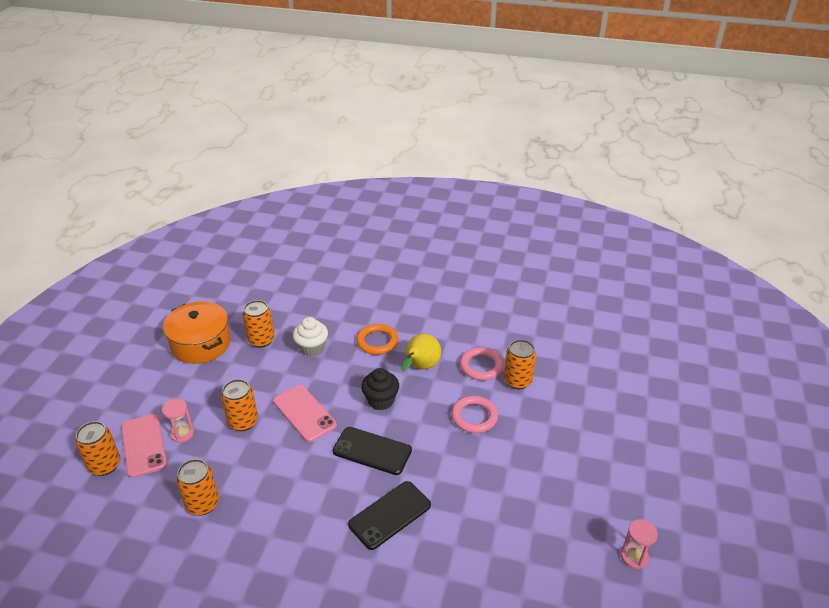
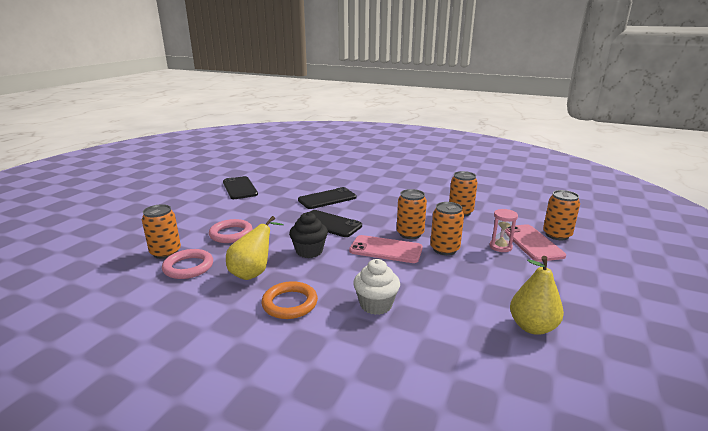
camera: 170 degrees left, 15 degrees down
orange pot [163,302,231,364] -> yellow pear [510,256,564,335]
orange can [243,300,275,348] -> orange can moved to [397,189,427,239]
pink phone [273,385,337,442] -> pink phone turned 45 degrees counterclockwise [349,235,423,263]
pink hourglass [621,519,658,569] -> none
none -> black phone [223,176,258,199]

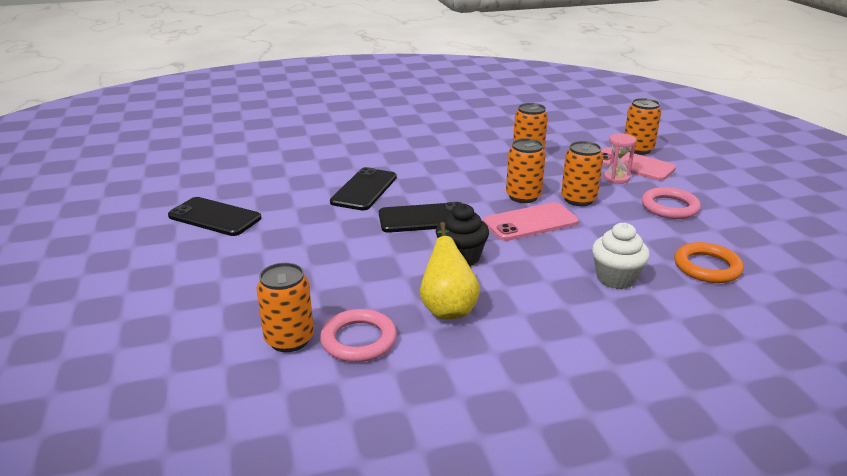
camera: 40 degrees left, 5 degrees up
pink ring [209,219,253,243] -> pink ring moved to [642,187,701,219]
orange ring [261,281,318,319] -> orange ring moved to [674,242,744,283]
yellow pear [510,256,564,335] -> none

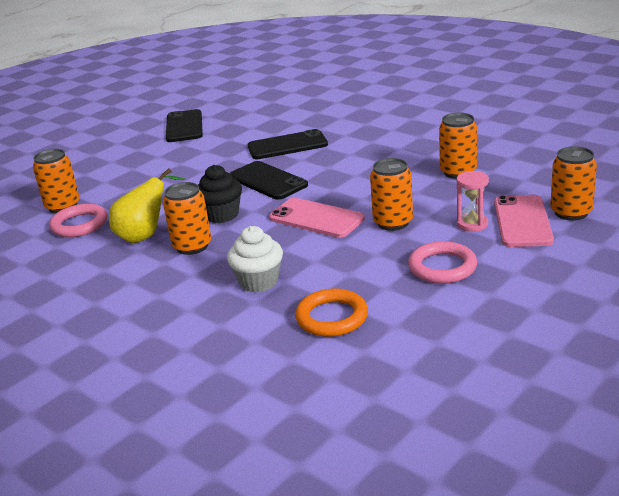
camera: 60 degrees right, 0 degrees up
orange can [506,138,546,203] -> orange can moved to [163,182,211,255]

